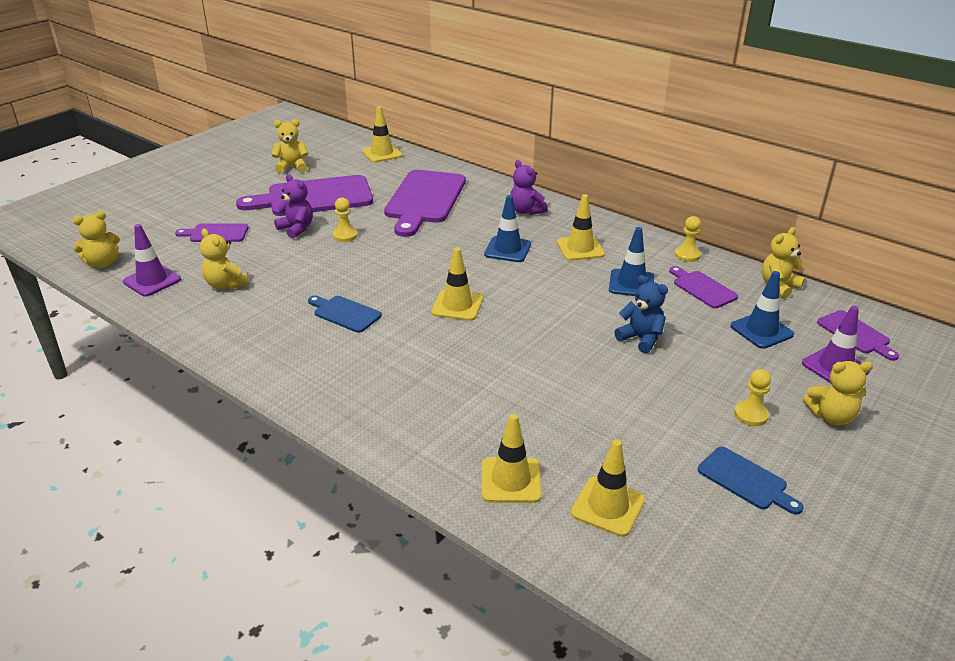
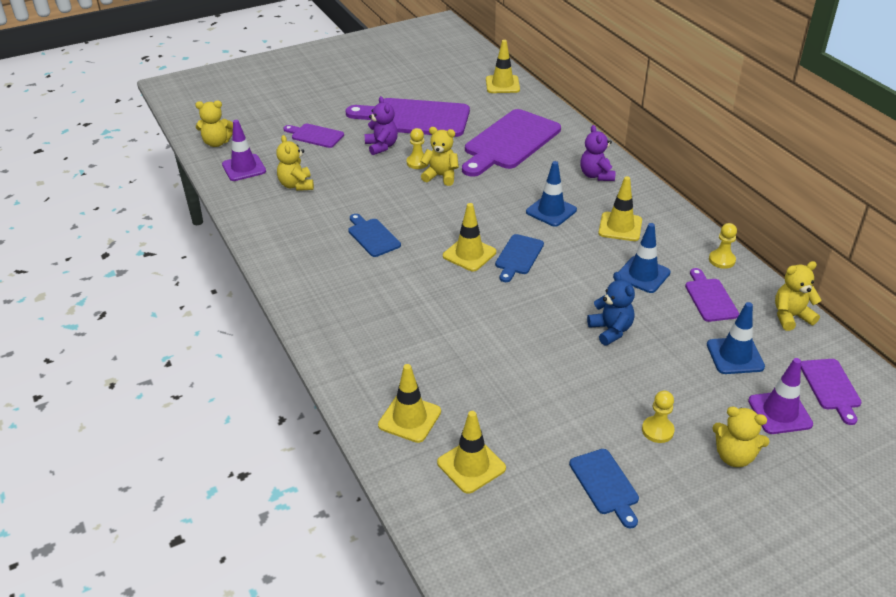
camera: 25 degrees right, 5 degrees up
yellow teddy bear [271,119,308,174] -> yellow teddy bear moved to [420,127,459,186]
none -> blue cutting board [495,234,544,282]

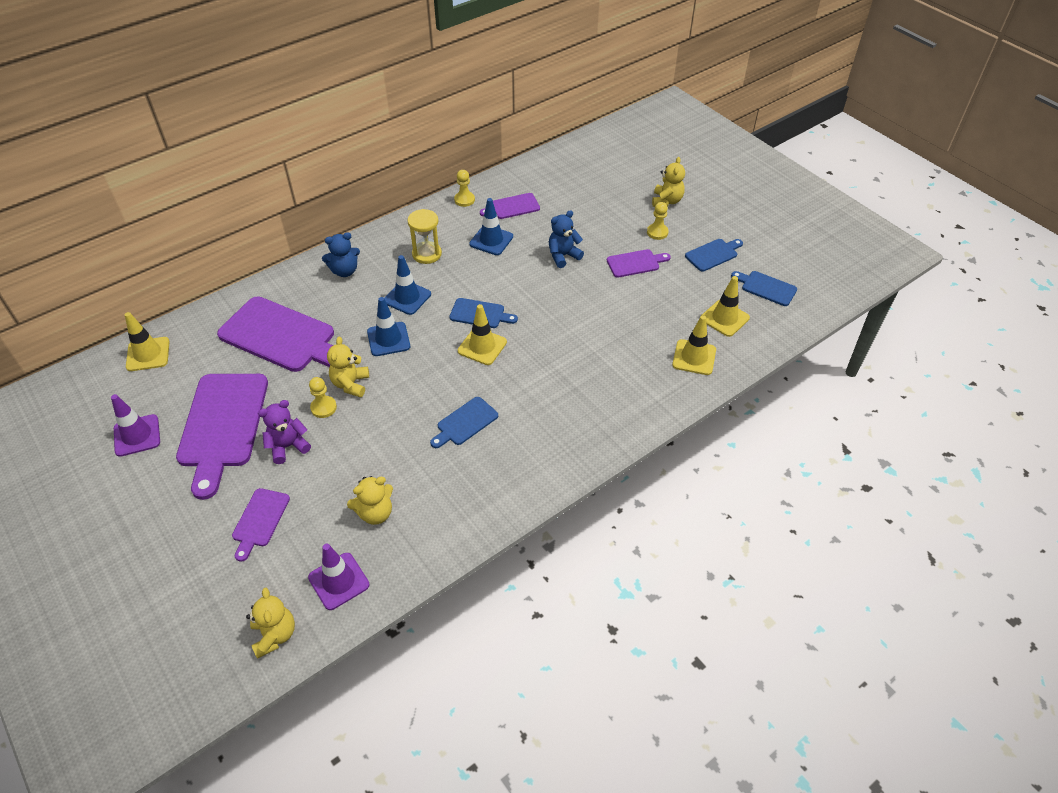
camera: 100 degrees left, 10 degrees up
purple teddy bear [580,125,615,181] -> blue teddy bear [322,232,360,277]
yellow traffic cone [598,176,642,241] -> yellow hourglass [407,209,442,264]
blue traffic cone [707,302,765,374] -> blue traffic cone moved to [367,297,410,356]
purple traffic cone [748,358,813,434] -> purple traffic cone moved to [111,394,160,457]
yellow teddy bear [775,261,822,331] -> none
purple cutting board [801,359,861,425] -> purple cutting board moved to [607,249,671,277]
none -> blue cutting board [731,271,797,306]

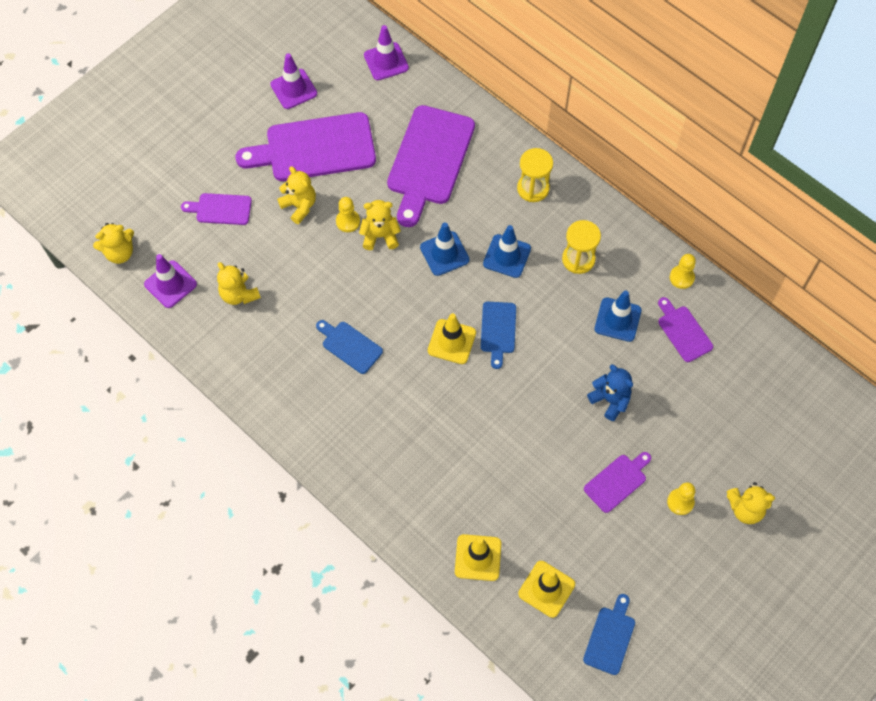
camera: 80 degrees right, 15 degrees up
yellow traffic cone [125,312,170,371] -> purple traffic cone [364,25,409,80]
purple teddy bear [258,400,311,464] -> yellow teddy bear [277,166,316,224]
blue teddy bear [322,232,360,277] -> yellow hourglass [517,148,553,202]
purple cutting board [607,249,671,277] -> purple cutting board turned 105 degrees counterclockwise [584,452,651,513]
blue cutting board [685,239,743,272] -> none

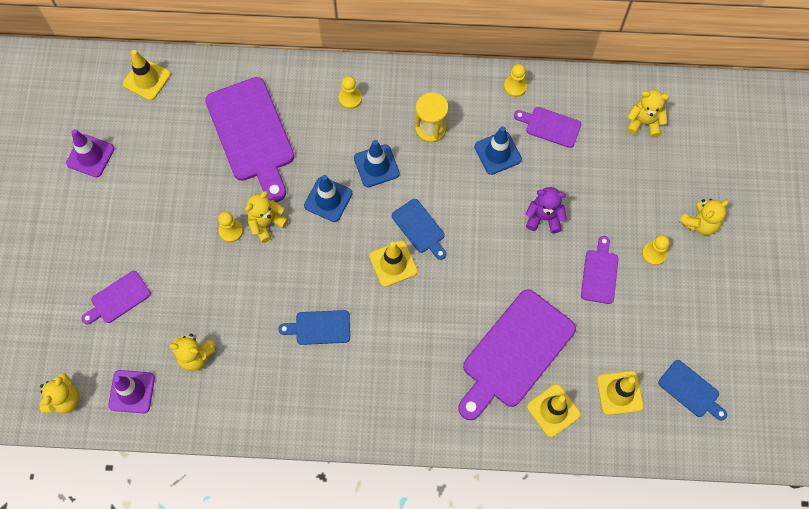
camera: 40 degrees left, 5 degrees up
purple cutting board [235,112,376,181] -> purple cutting board moved to [458,289,576,420]
yellow teddy bear [277,166,316,224] -> yellow teddy bear moved to [627,90,669,138]
purple traffic cone [364,25,409,80] -> yellow traffic cone [123,50,171,100]
yellow hourglass [517,148,553,202] -> yellow pawn [339,76,362,109]
blue cutting board [583,594,635,675] -> blue cutting board turned 150 degrees clockwise [658,360,727,421]
blue teddy bear [587,364,633,421] -> purple teddy bear [525,187,567,233]

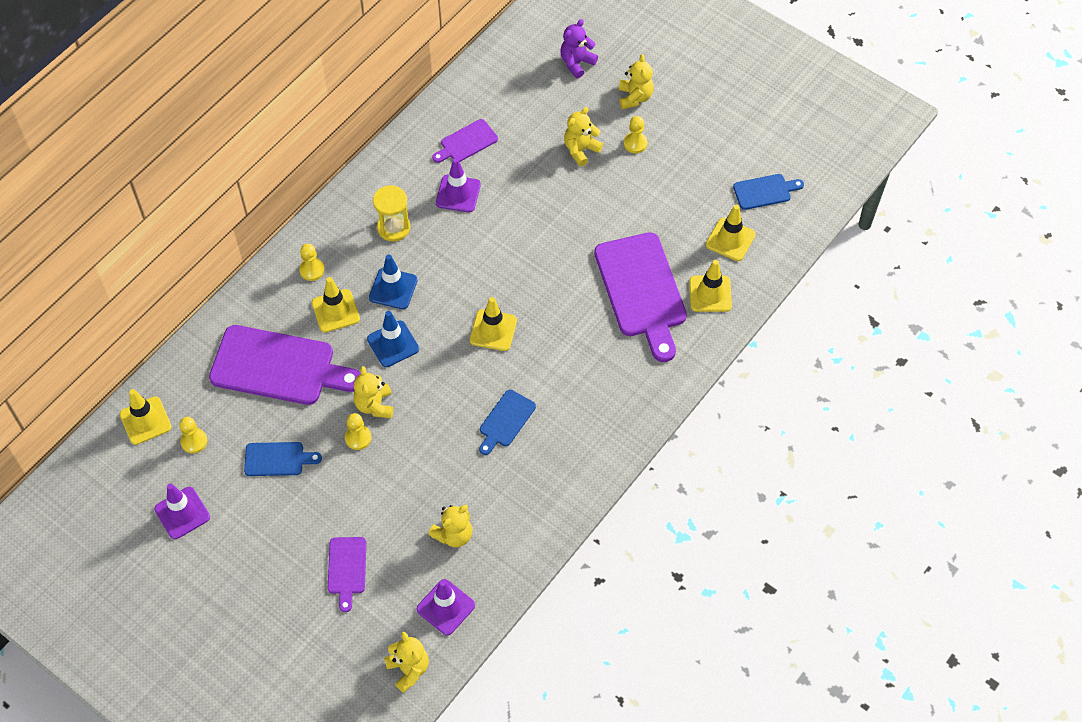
camera: 55 degrees left, 10 degrees down
blue cutting board [392,199,446,260] -> blue cutting board moved to [244,442,322,476]
blue traffic cone [474,126,522,175] -> purple traffic cone [436,158,481,213]
yellow pawn [504,64,527,97] -> yellow pawn moved to [179,417,208,454]
purple teddy bear [525,187,567,233] -> purple teddy bear moved to [561,19,598,78]
purple cutting board [581,236,619,304] -> none
yellow teddy bear [627,90,669,138] -> yellow teddy bear moved to [564,107,603,166]
none -> yellow traffic cone [312,277,360,333]

